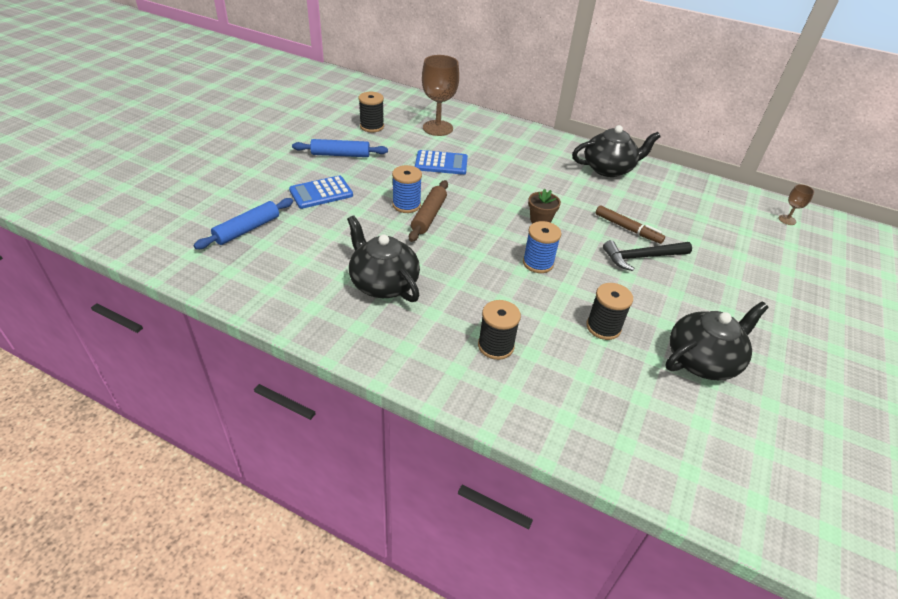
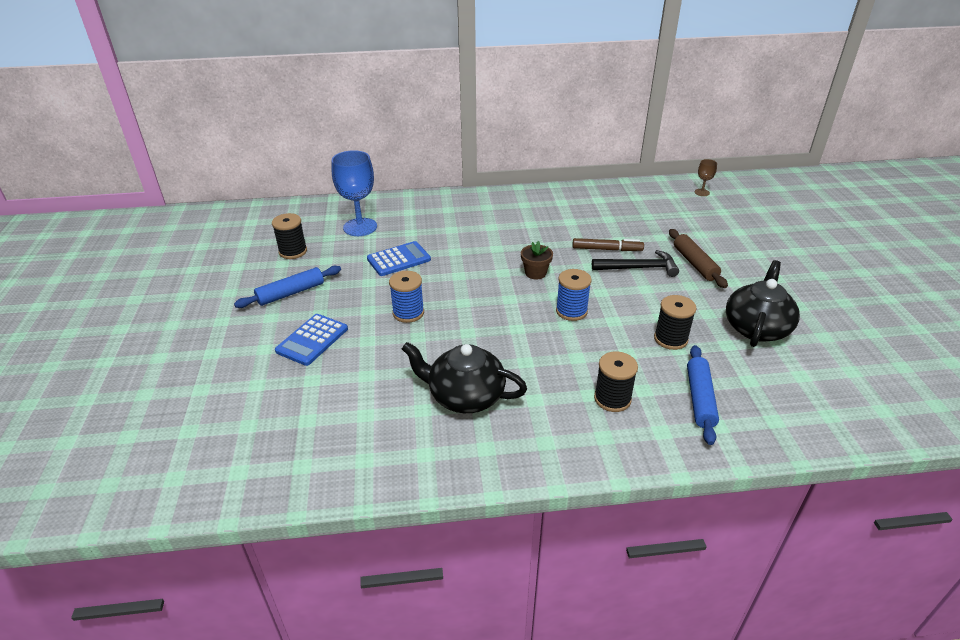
camera: 30 degrees left, 5 degrees down
blue rolling pin [193,198,293,249] -> blue rolling pin moved to [687,345,719,445]
brown rolling pin [409,180,448,242] -> brown rolling pin moved to [669,229,728,288]
brown goblet [422,55,459,136] -> blue goblet [332,150,377,236]
black teapot [572,125,661,177] -> none
black hammer [603,240,692,271] -> black hammer turned 135 degrees counterclockwise [592,250,679,277]

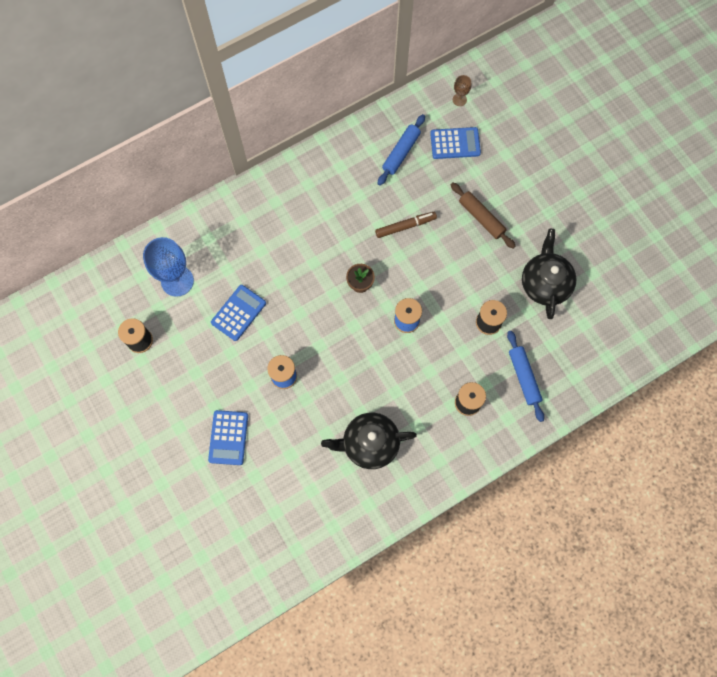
camera: 25 degrees left, 35 degrees up
blue rolling pin [234,266,341,308] -> blue rolling pin moved to [377,114,425,186]
black hammer [592,250,679,277] -> none
none -> blue calculator [430,127,481,159]

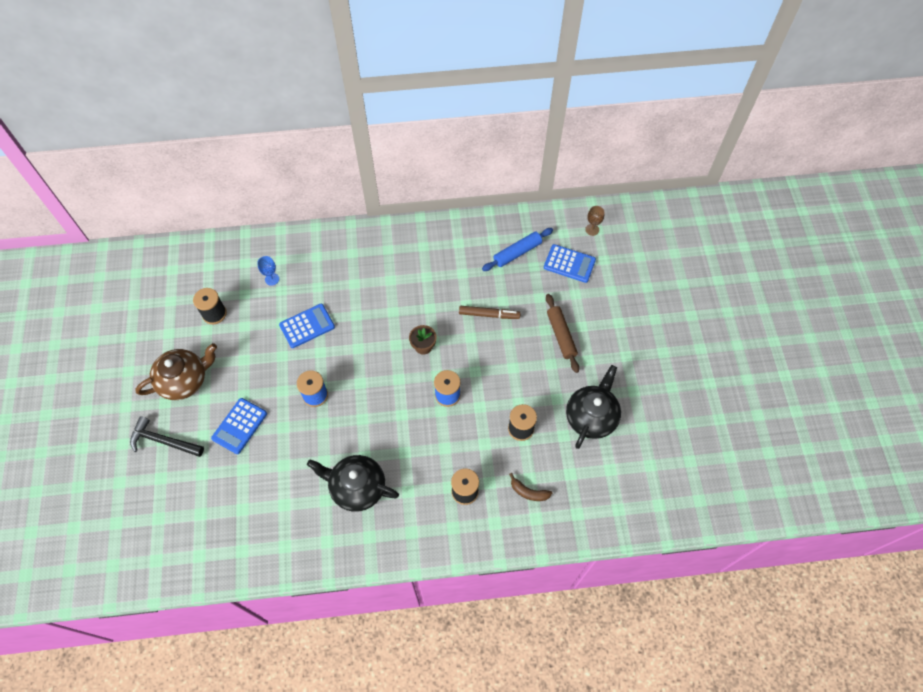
camera: 25 degrees right, 10 degrees down
blue goblet [143,237,194,297] -> blue goblet [257,256,279,286], size x0.47
blue rolling pin [507,331,544,422] -> brown banana [509,473,552,501]
none -> black hammer [130,416,204,457]
none -> brown teapot [135,343,217,400]

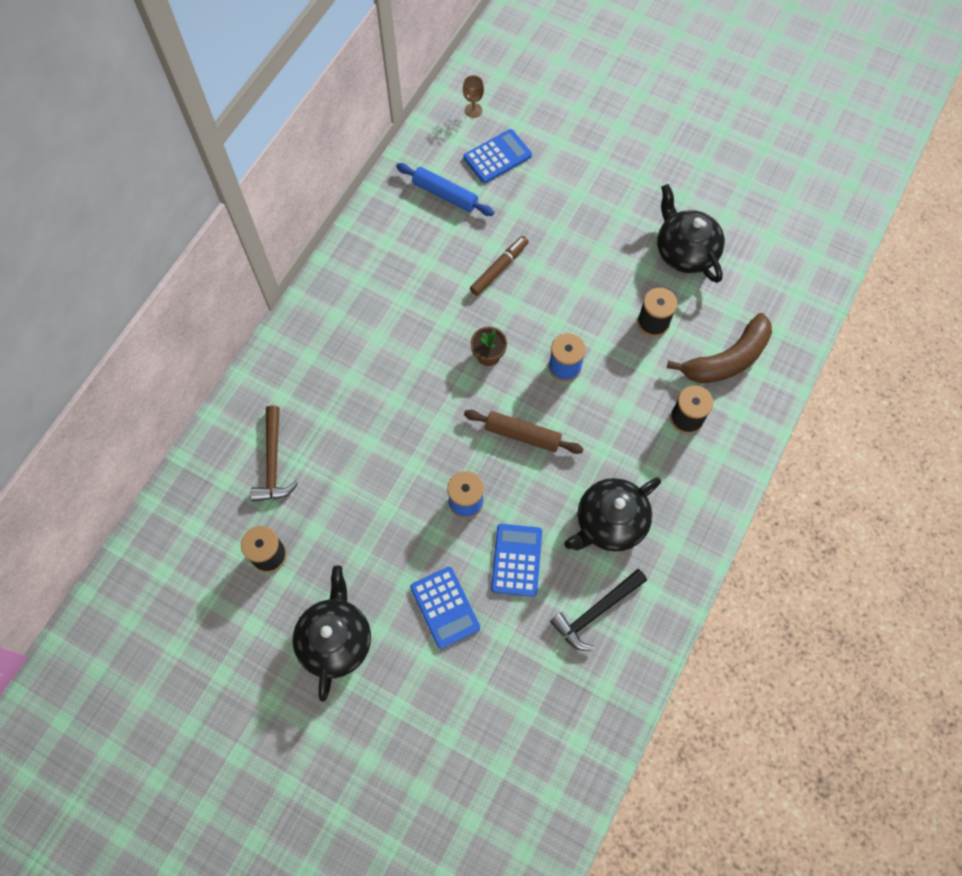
camera: 55 degrees left, 5 degrees up
black hammer [130,416,204,457] -> black hammer moved to [550,569,647,651]
brown teapot [135,343,217,400] -> black teapot [293,566,371,702]
blue goblet [257,256,279,286] -> brown hammer [250,405,298,502]
blue calculator [279,304,335,348] -> blue calculator moved to [491,524,542,597]
blue rolling pin [482,228,553,271] -> blue rolling pin turned 60 degrees counterclockwise [396,163,494,216]
brown banana [509,473,552,501] -> brown banana [667,313,772,383], size x2.05
brown rolling pin [546,294,579,373] -> brown rolling pin moved to [464,410,584,454]

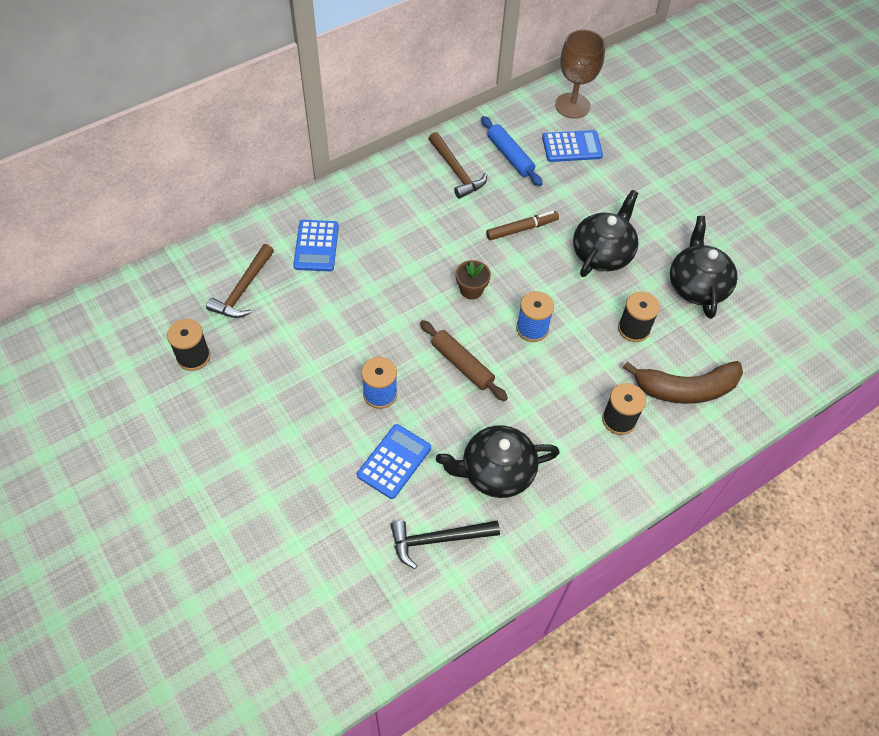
camera: 25 degrees right, 10 degrees down
black teapot [293,566,371,702] -> black teapot moved to [573,190,639,277]
blue calculator [410,567,480,649] -> blue calculator moved to [293,220,339,271]
brown goblet [463,75,484,118] -> brown goblet [555,29,605,119], size x2.12
none -> brown hammer [429,132,487,199]

